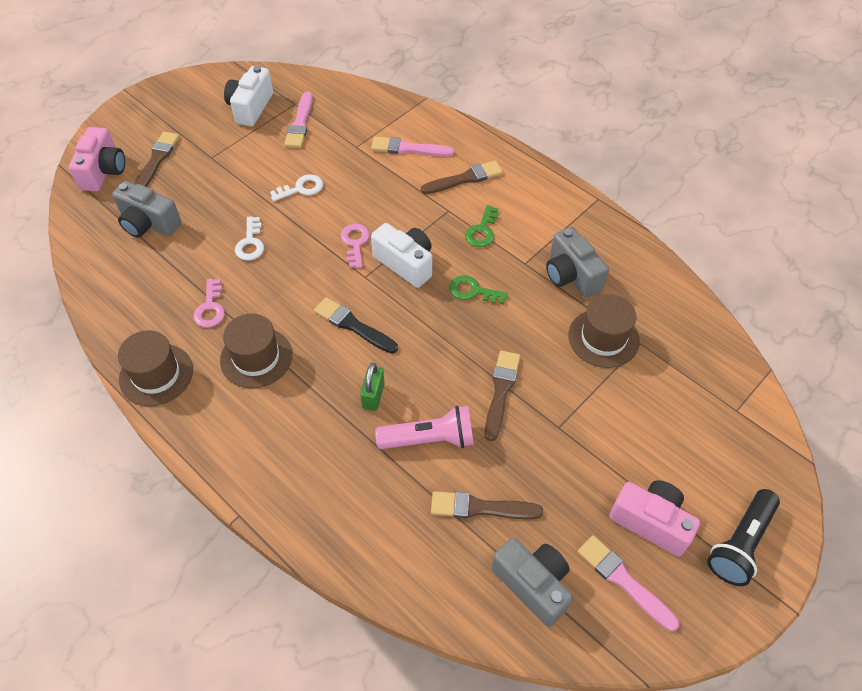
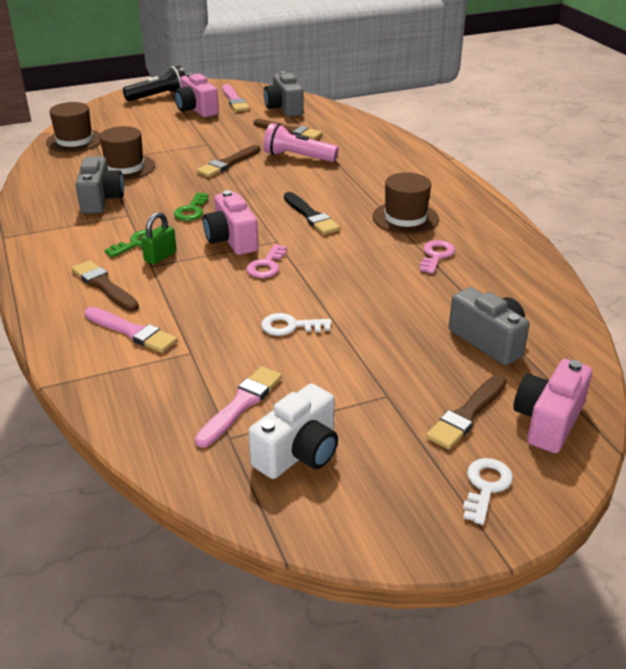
camera: 155 degrees left, 20 degrees down
brown hat [118,330,193,406] -> brown hat moved to [46,102,101,153]
white key [235,216,264,261] -> white key moved to [463,458,513,525]
green padlock [360,363,385,411] -> green padlock moved to [141,212,177,265]
white camera [371,223,432,288] -> pink camera [203,190,259,255]
brown brush [421,160,503,194] -> brown brush turned 45 degrees clockwise [72,260,139,312]
green key [449,275,508,304] -> green key turned 60 degrees clockwise [174,192,208,221]

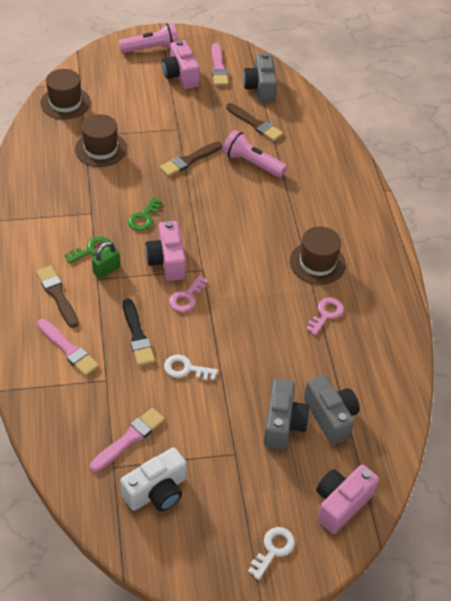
camera: 10 degrees right, 15 degrees up
grey camera [75,156,124,214] -> grey camera moved to [264,379,310,449]
black flashlight [123,66,186,101] -> pink flashlight [119,23,178,53]
black brush [284,192,340,235] -> black brush moved to [123,298,155,366]
brown brush [426,375,507,449] -> none

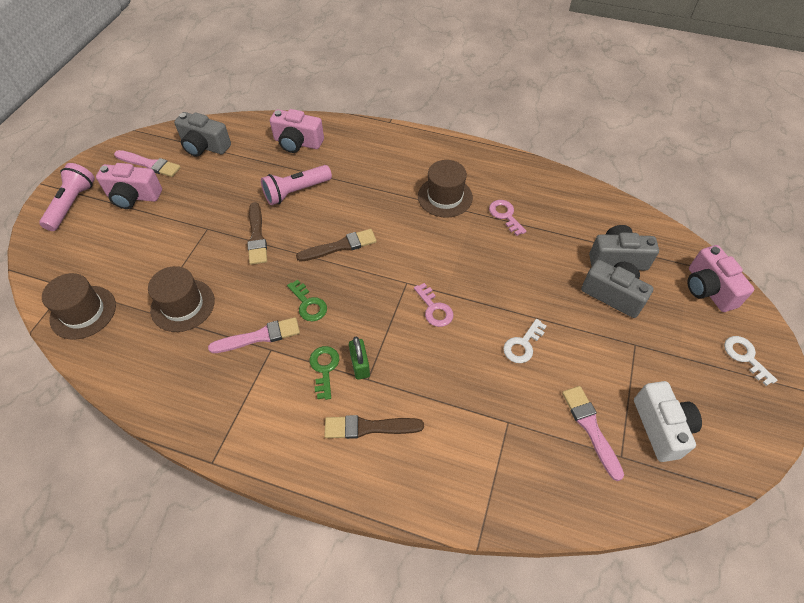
camera: 60 degrees left, 5 degrees up
pink brush [37,319,99,376] -> pink brush moved to [208,317,300,353]
black brush [123,298,155,366] -> none
pink camera [145,221,186,281] -> pink camera moved to [270,109,324,153]
brown brush [226,103,283,141] -> brown brush moved to [296,229,377,262]

